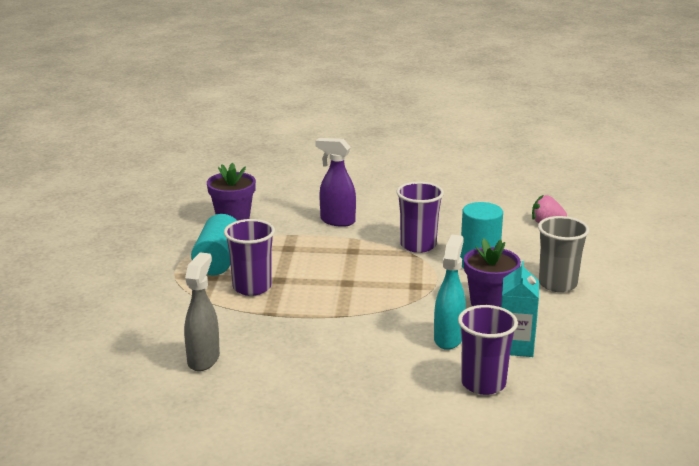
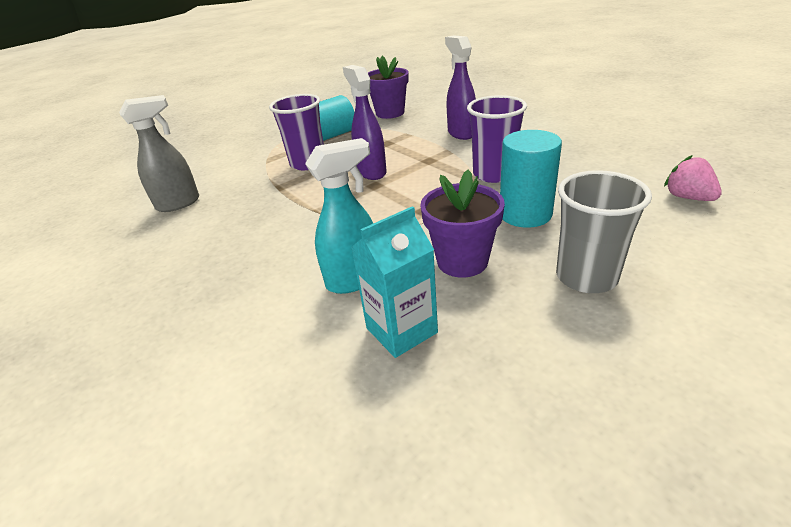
camera: 50 degrees right, 10 degrees up
purple cup [458,305,518,395] -> none
none -> purple spray bottle [343,65,387,180]

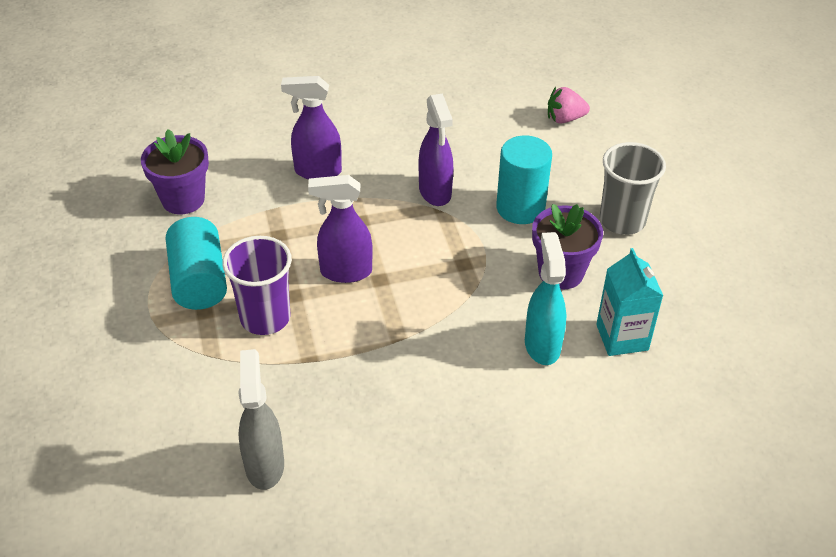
camera: 70 degrees left, 10 degrees up
purple cup [467,95,527,183] -> purple spray bottle [419,93,453,206]

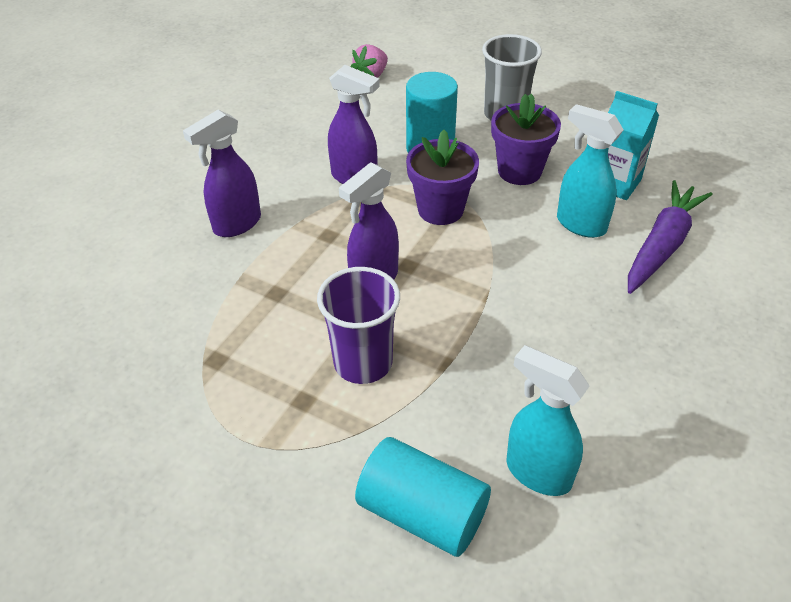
camera: 45 degrees left, 0 degrees up
purple flower pot [141,129,209,214] -> purple flower pot moved to [406,130,479,225]
turquoise cylinder [165,217,227,310] -> turquoise cylinder moved to [355,437,491,557]
grey spray bottle [238,349,284,490] -> turquoise spray bottle [506,345,590,496]
none -> purple carrot [628,180,713,294]

